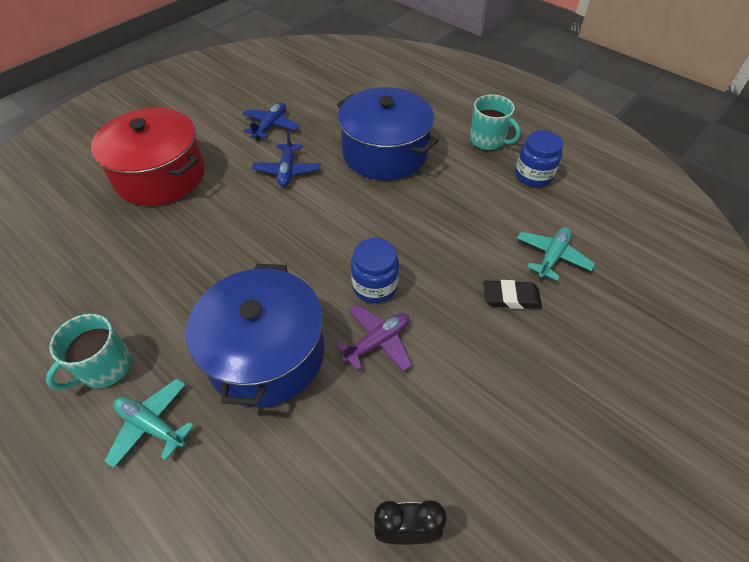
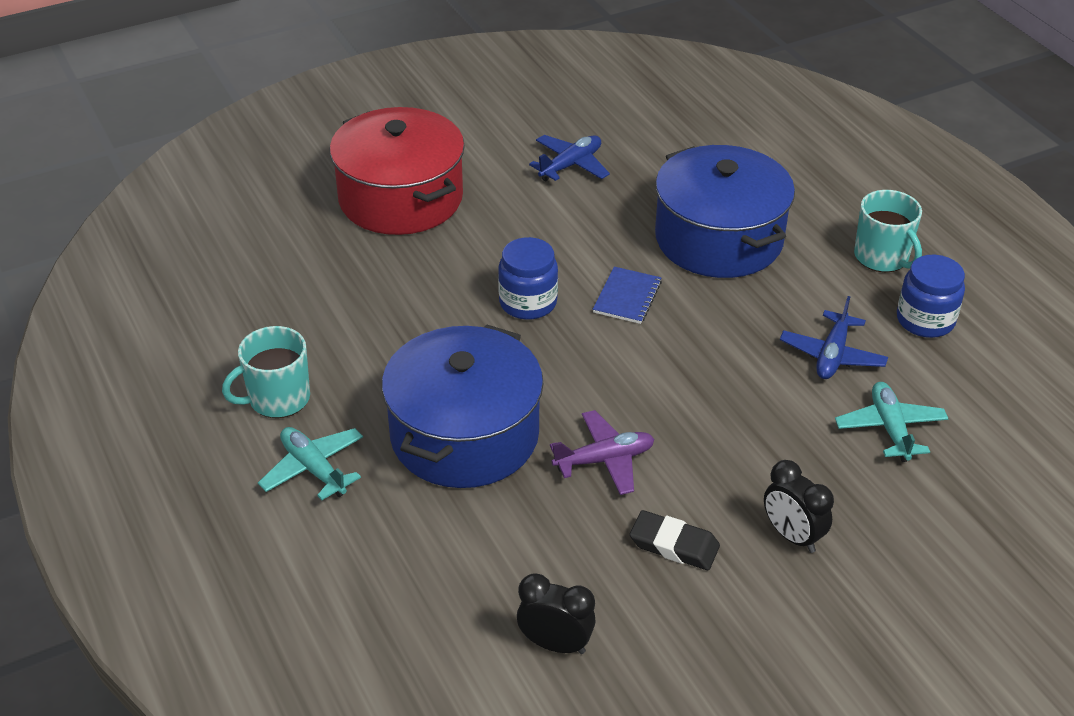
camera: 20 degrees right, 10 degrees down
blue plane [252,131,321,187] -> blue plane moved to [780,296,888,379]
blue jar [351,238,399,303] -> blue jar moved to [498,237,558,320]
black eraser [483,280,542,309] -> black eraser moved to [630,510,720,570]
turquoise plane [517,227,595,281] -> turquoise plane turned 60 degrees counterclockwise [835,382,949,462]
none -> blue notebook [593,267,662,324]
none -> black clock [764,460,834,553]

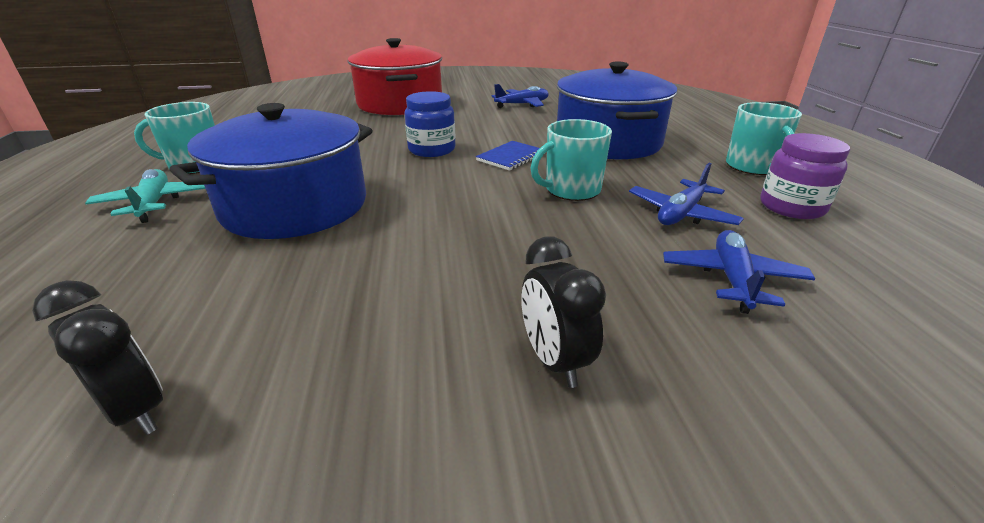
camera: 20 degrees right, 10 degrees down
purple plane [550,410,654,495] -> none
black eraser [630,510,720,570] -> none
turquoise plane [835,382,949,462] -> blue plane [663,230,815,314]
blue jar [897,255,965,338] -> purple jar [760,133,850,219]
none -> turquoise mug [530,119,612,201]

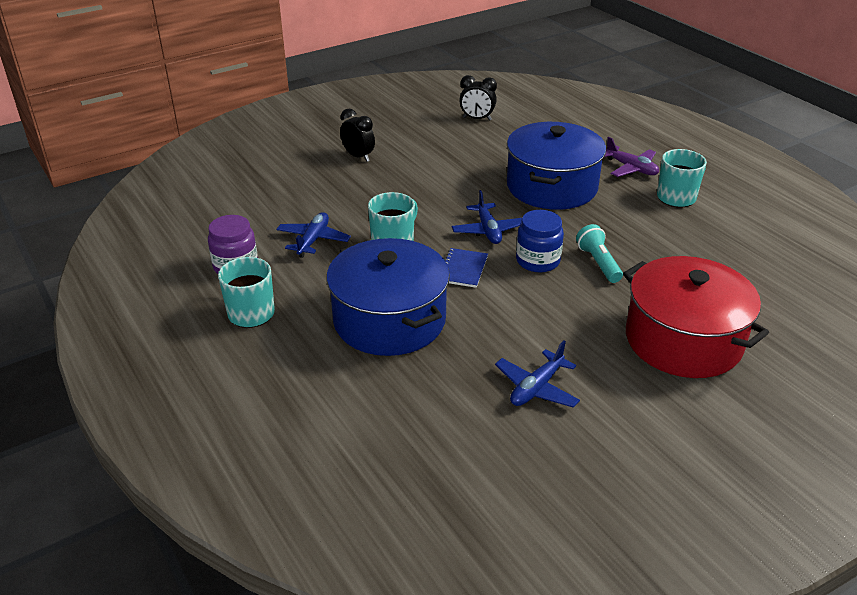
camera: 155 degrees right, 5 degrees up
turquoise plane [85,169,205,223] -> purple plane [604,137,659,177]
blue plane [663,230,815,314] -> blue plane moved to [452,190,522,244]
none -> turquoise flashlight [576,224,623,283]

